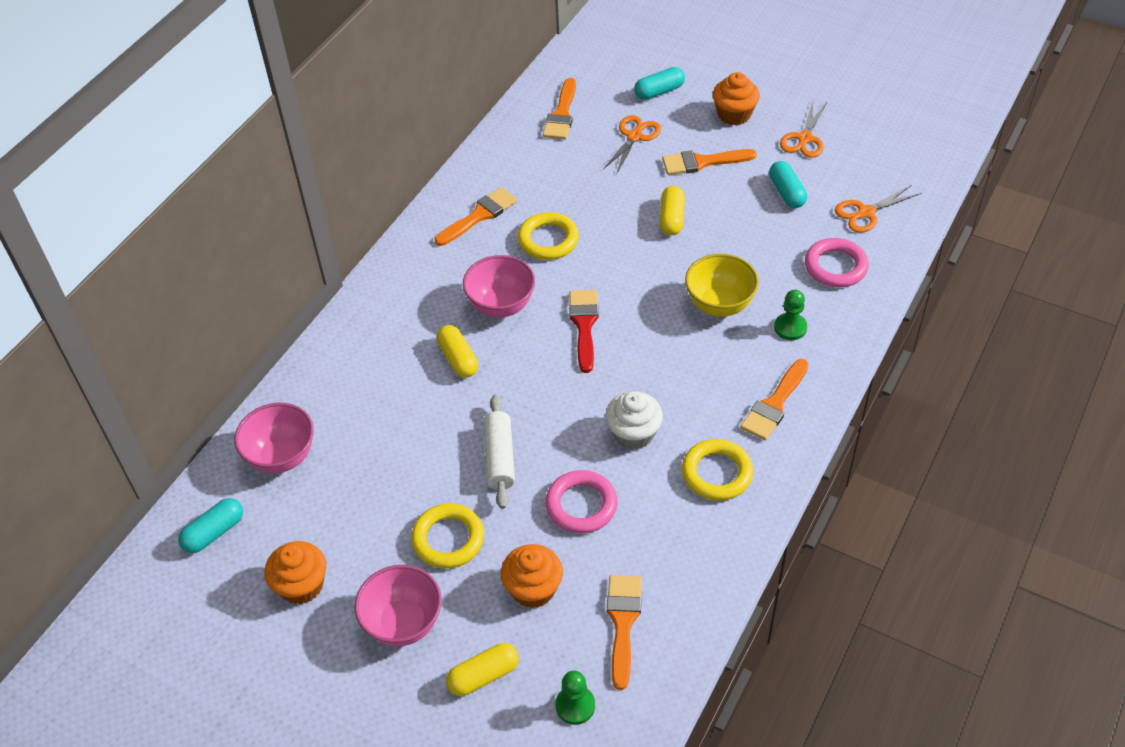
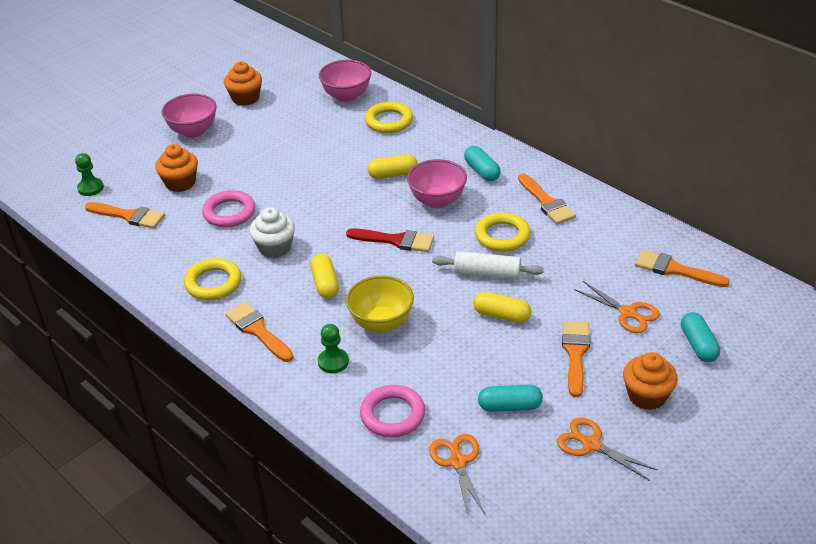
camera: 105 degrees right, 10 degrees down
turquoise capsule [178,498,243,553] -> turquoise capsule moved to [464,146,501,181]
yellow ring [411,503,484,569] -> yellow ring moved to [365,102,413,133]
yellow capsule [446,643,519,696] -> yellow capsule moved to [311,254,339,299]
white rolling pin [483,395,515,509] -> white rolling pin moved to [432,251,544,280]

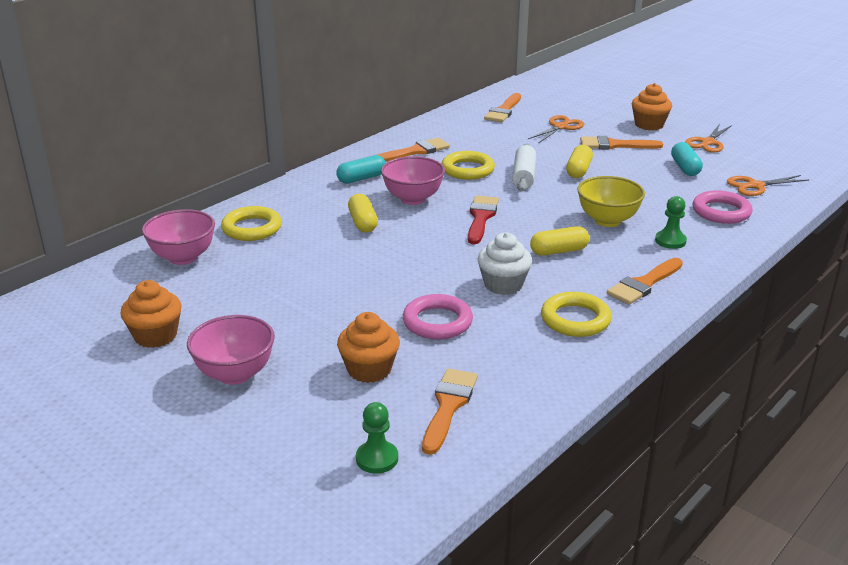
camera: 95 degrees left, 10 degrees down
turquoise capsule [681,312,720,362] -> none

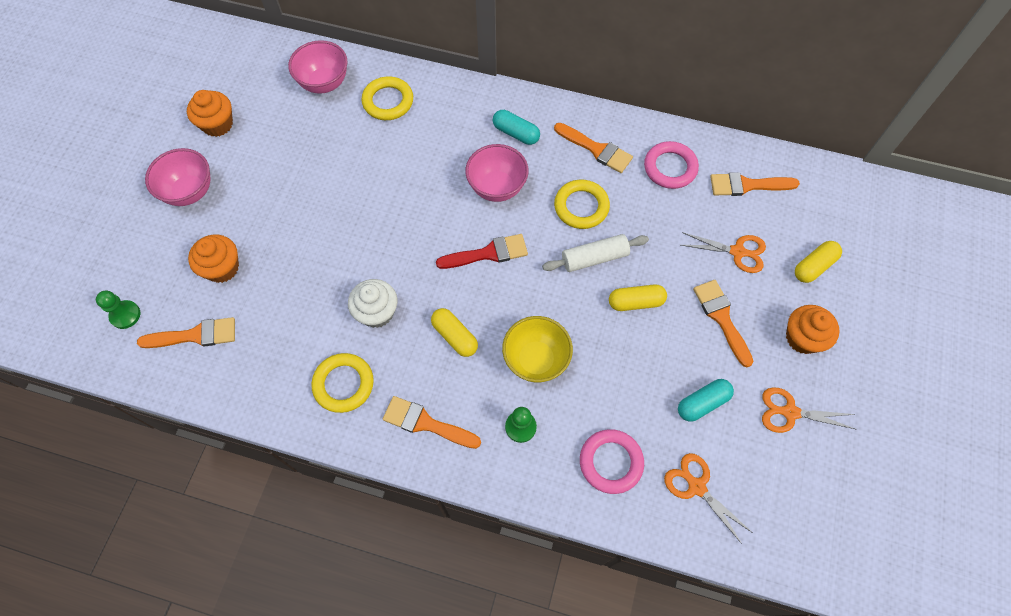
camera: 65 degrees right, 35 degrees up
yellow capsule [348,194,378,232] -> yellow capsule moved to [795,241,842,283]
pink ring [403,294,473,339] -> pink ring moved to [644,141,699,189]

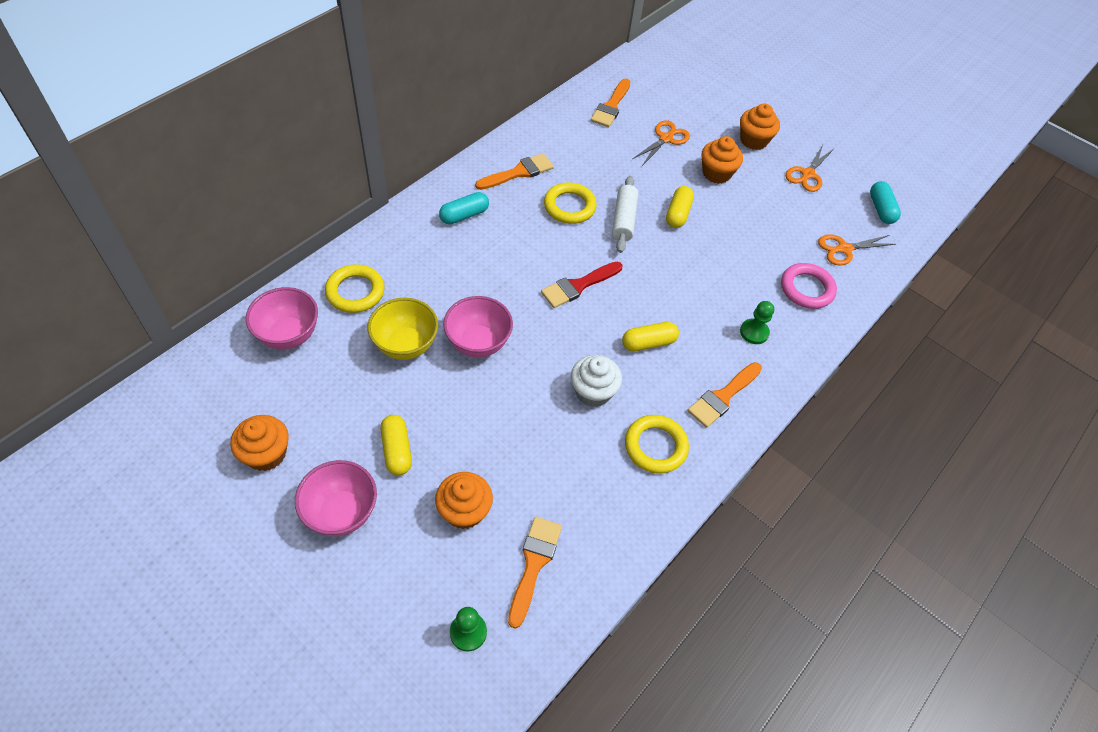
camera: 70 degrees left, 10 degrees down
red brush [436,234,528,269] -> red brush turned 135 degrees counterclockwise [541,262,622,308]
pink bowl [465,144,529,202] -> pink bowl moved to [443,296,513,358]
yellow bowl [502,316,573,382] -> yellow bowl moved to [368,298,438,360]
pink ring [644,141,699,189] -> none
turquoise capsule [678,379,734,422] -> turquoise capsule moved to [870,181,901,224]
orange brush [693,280,753,367] -> orange cupcake [702,136,743,184]
yellow capsule [795,241,842,283] -> yellow capsule moved to [381,415,412,475]

